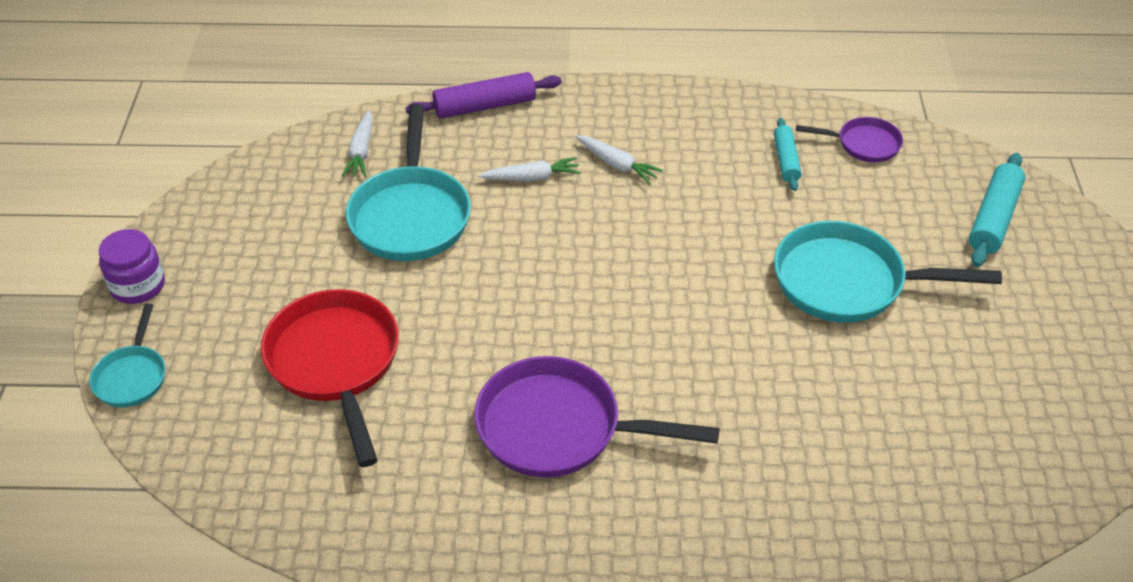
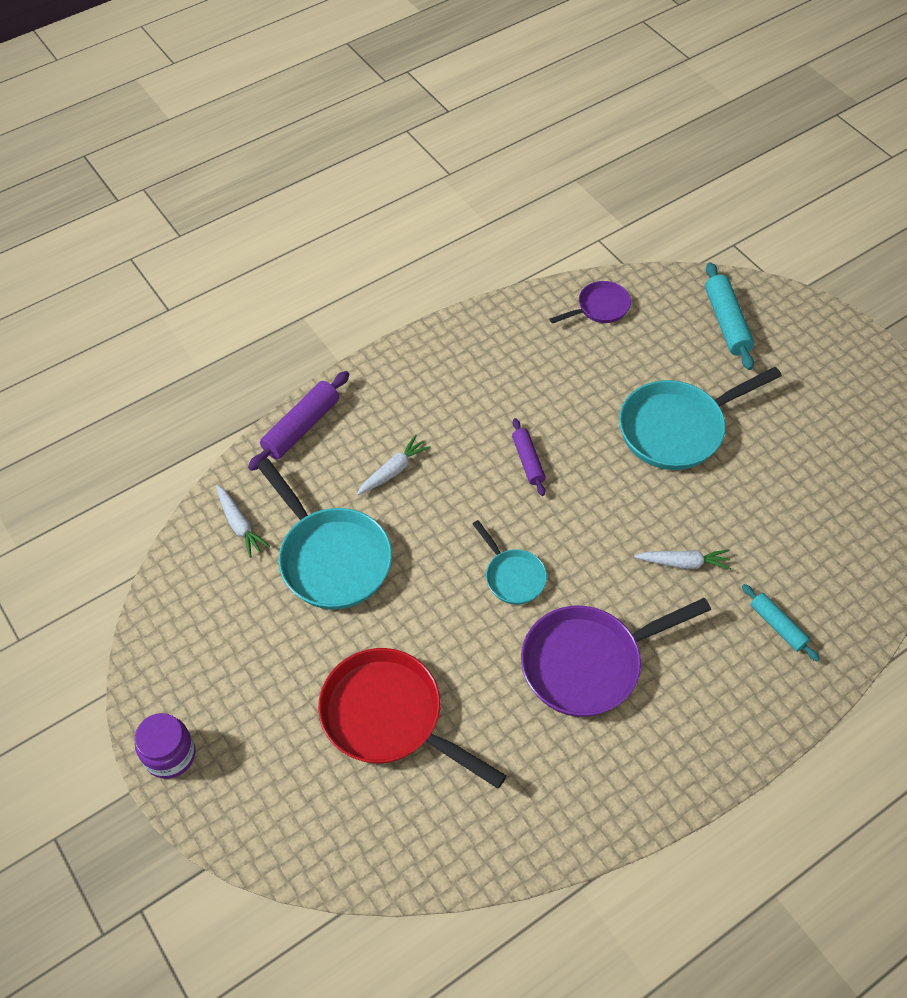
camera: 35 degrees left, 10 degrees up
turquoise pan [89,304,165,407] -> turquoise pan moved to [473,520,547,604]
white carrot [576,135,663,184] -> white carrot moved to [634,549,731,570]
turquoise rolling pin [774,118,802,191] -> turquoise rolling pin moved to [742,584,820,661]
none -> purple rolling pin [512,418,546,496]

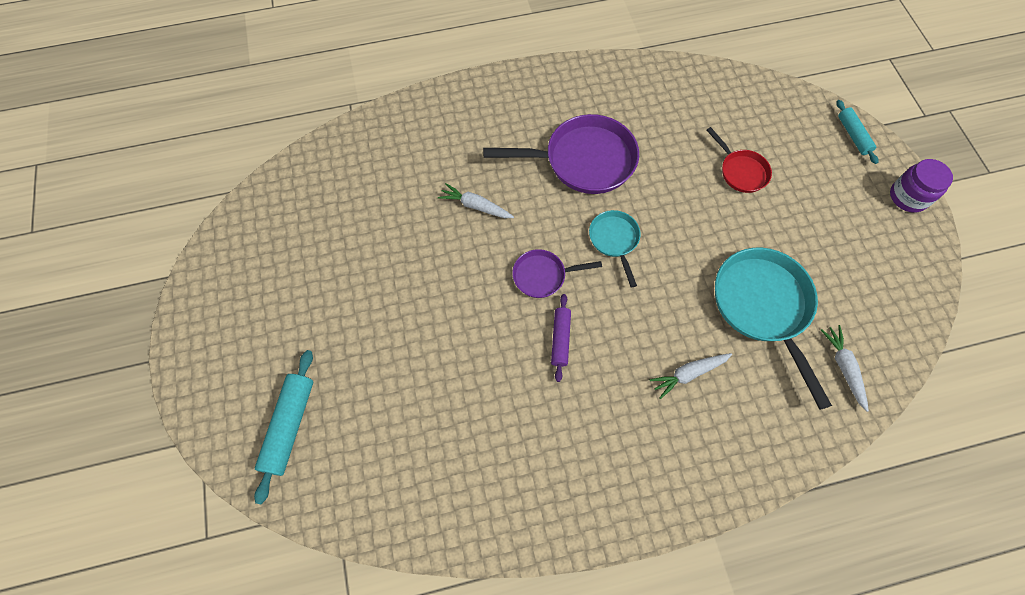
camera: 160 degrees left, 10 degrees up
purple rolling pin [248,371,349,471] -> none
red pan [318,648,506,789] -> red pan [706,127,772,193], size x0.54
purple pan [550,281,631,324] -> purple pan moved to [512,249,602,298]
turquoise pan [619,367,782,470] -> none
turquoise rolling pin [742,584,820,661] -> turquoise rolling pin moved to [836,100,878,164]

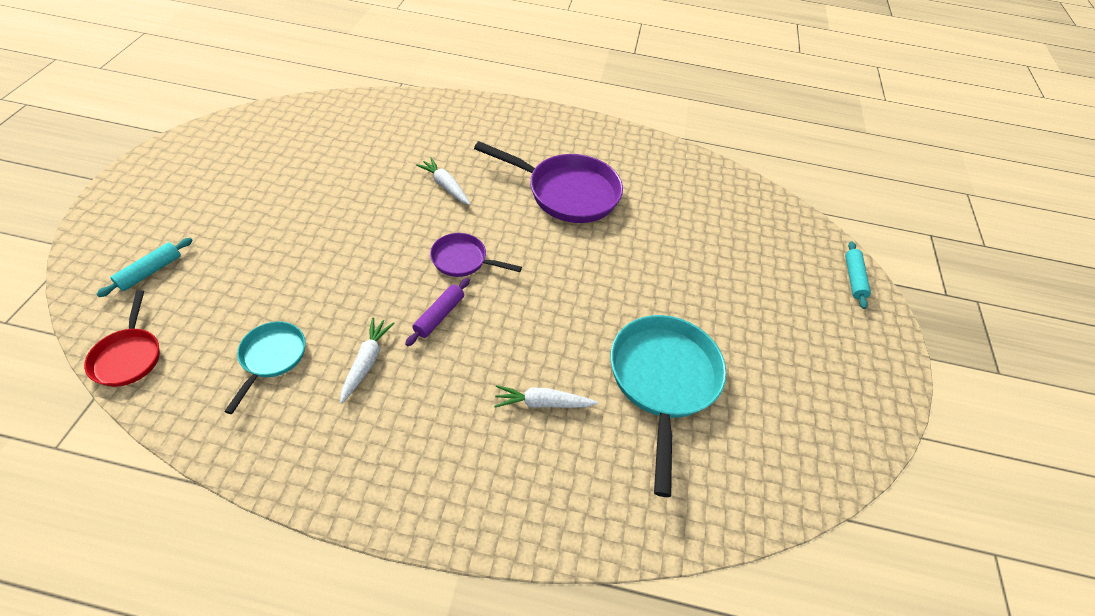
camera: 20 degrees right, 15 degrees down
turquoise rolling pin [254,350,313,504] -> turquoise rolling pin [96,238,193,297], size x0.63
turquoise pan [589,210,641,287] -> turquoise pan moved to [224,321,305,414]
red pan [706,127,772,193] -> red pan moved to [84,290,160,387]
white carrot [821,325,869,412] -> white carrot moved to [340,318,395,404]
purple jar [890,159,953,213] -> none

